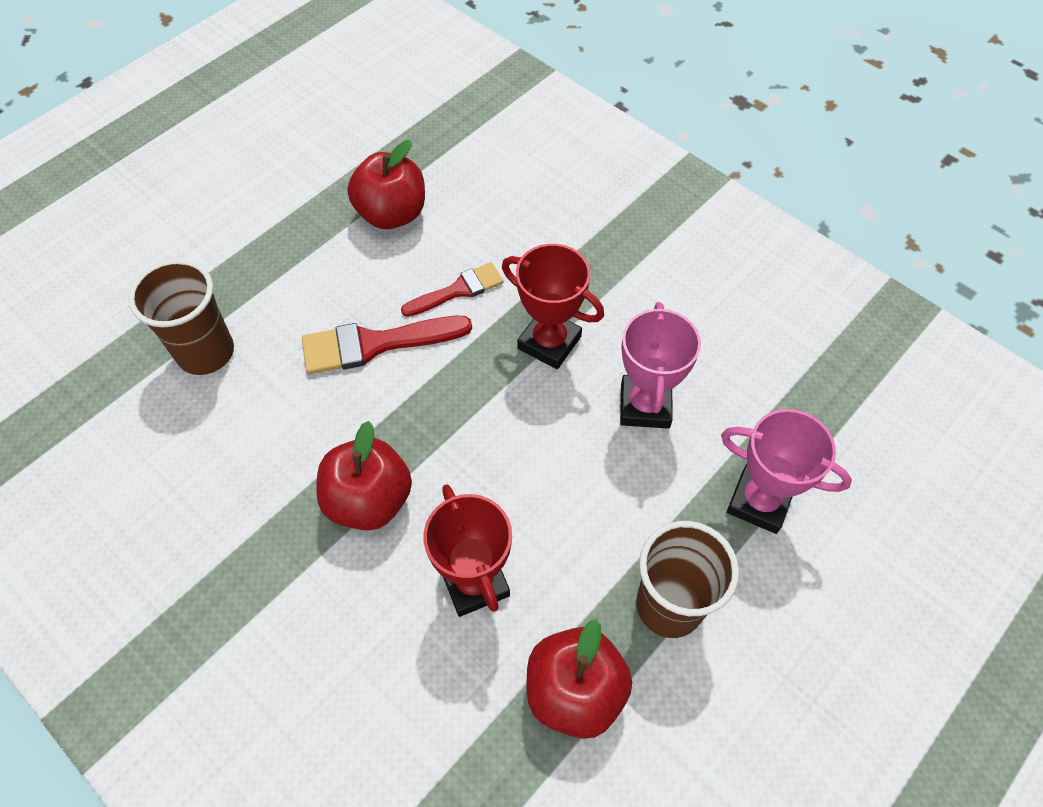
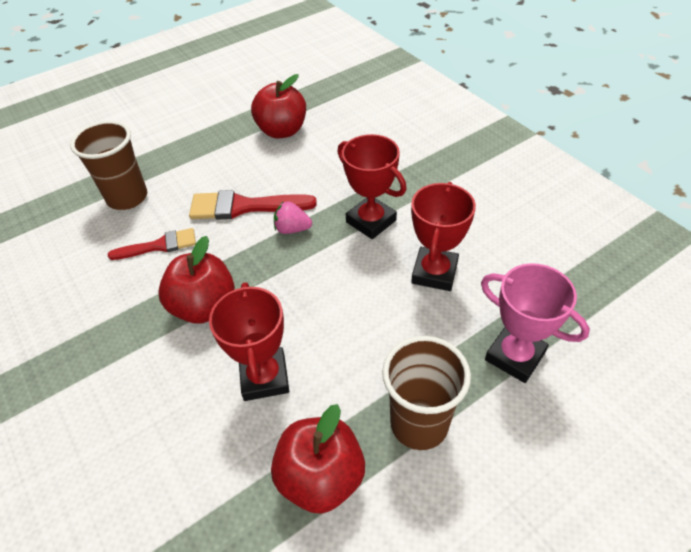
camera: 15 degrees right, 10 degrees down
red brush [401,262,503,317] -> red brush moved to [108,228,196,260]
pink trophy [620,302,701,429] -> red trophy [411,182,476,291]
none -> pink strawberry [274,201,312,234]

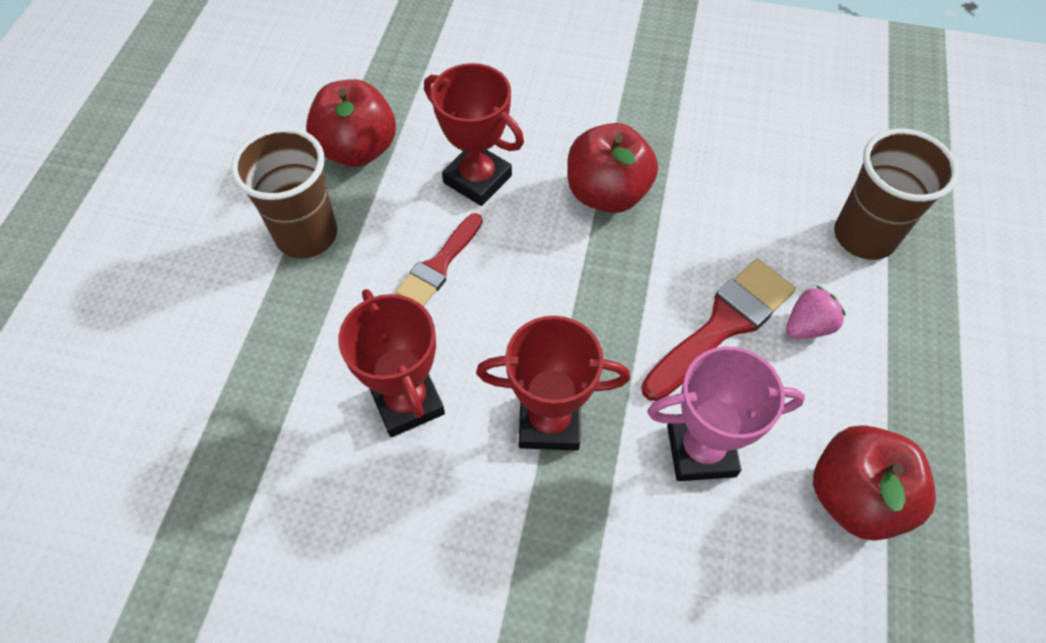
camera: 135 degrees right, 10 degrees up
red brush [108,228,196,260] -> red brush moved to [395,213,483,307]
pink strawberry [274,201,312,234] -> pink strawberry moved to [786,286,846,339]
pink trophy [481,263,590,383] -> pink trophy moved to [647,346,805,481]

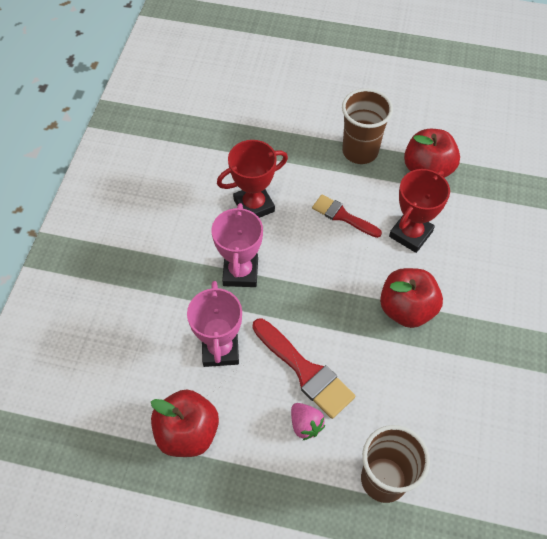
camera: 90 degrees right, 0 degrees up
red trophy [476,316,630,450] -> pink trophy [211,203,263,287]

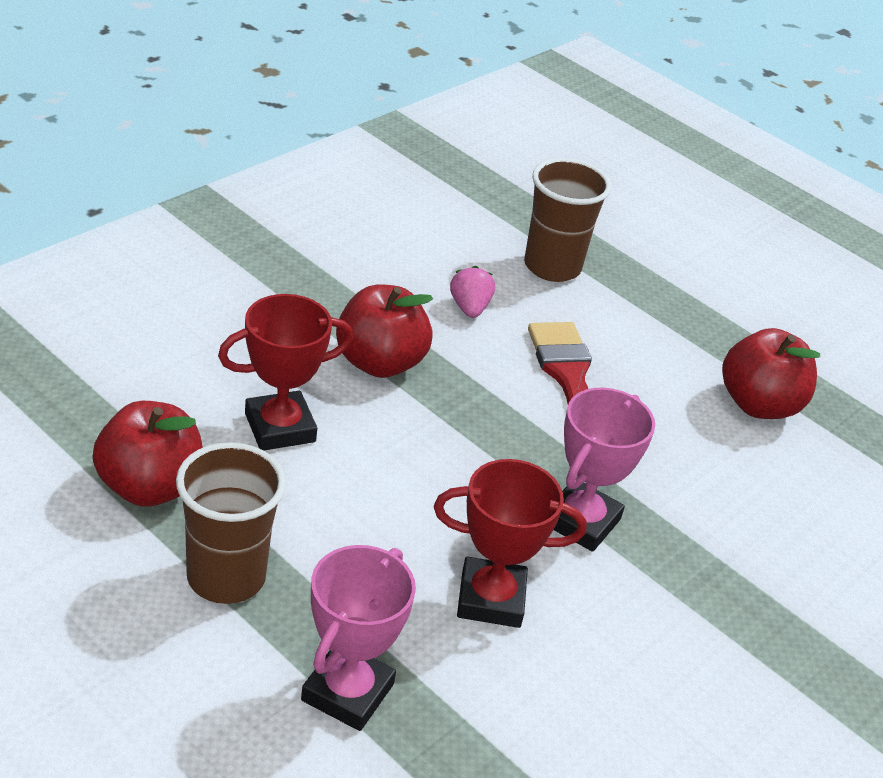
camera: 155 degrees left, 20 degrees down
pink trophy [187,281,242,367] -> pink trophy moved to [301,545,416,731]
pink strawberry [291,403,325,440] -> pink strawberry moved to [450,266,495,318]
red brush [312,195,382,238] -> none

